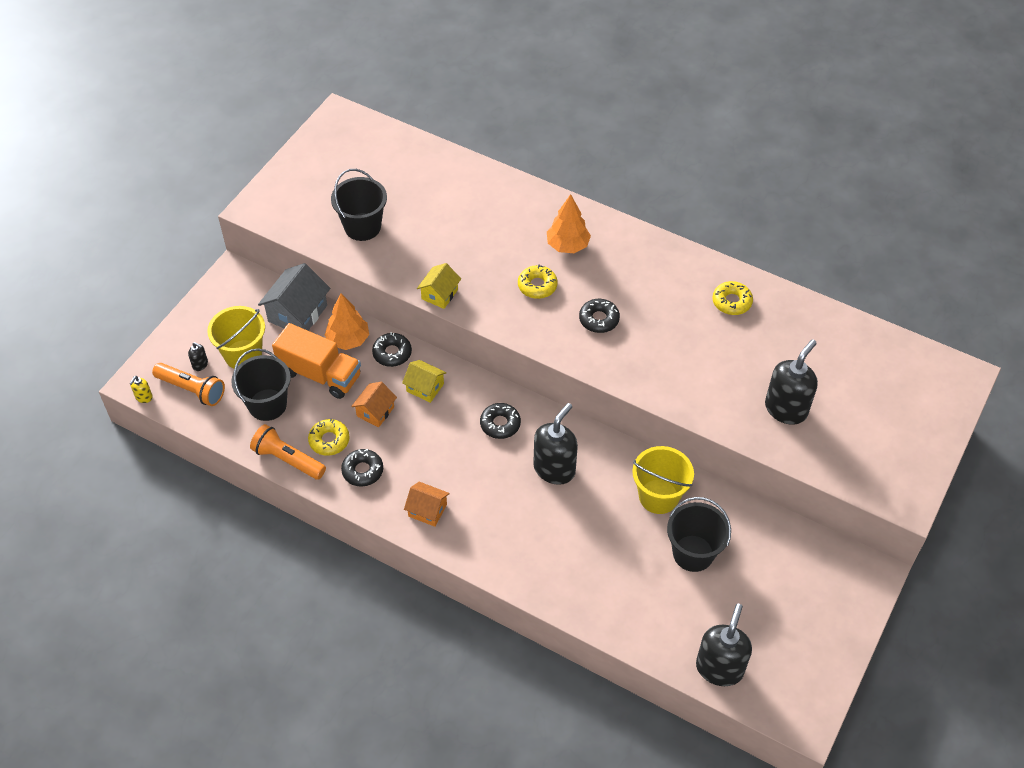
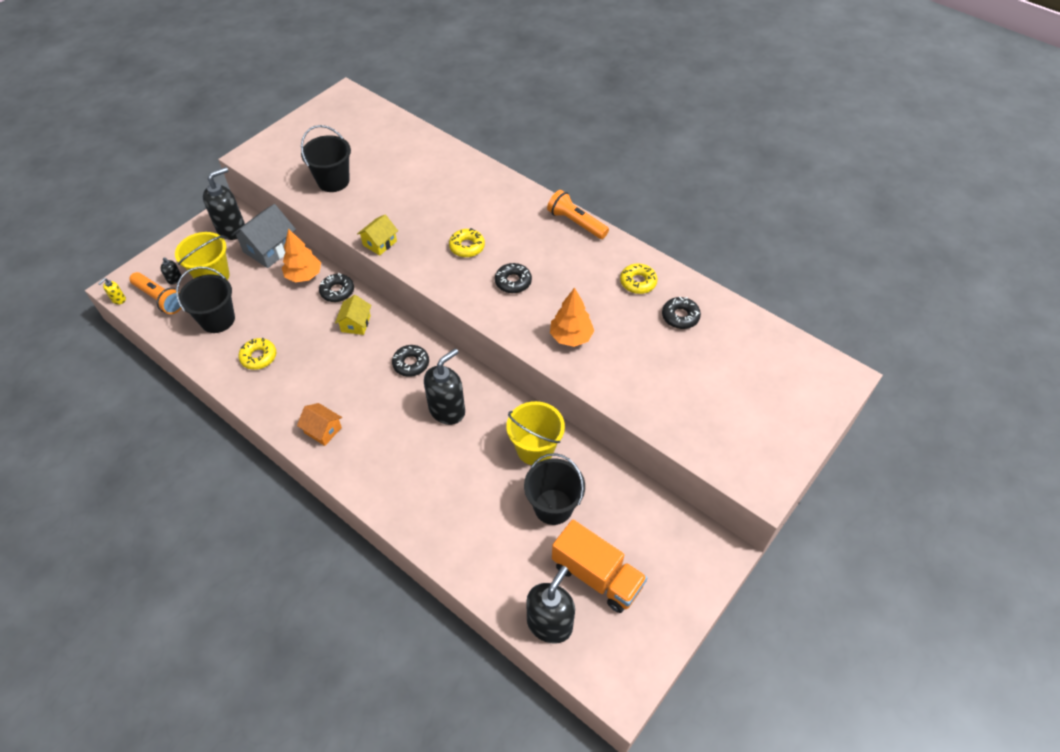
camera: 10 degrees right, 0 degrees up
orange flashlight [250,424,326,480] -> orange flashlight moved to [547,190,609,239]
orange truck [272,323,361,399] -> orange truck moved to [552,520,647,613]
black donut [341,449,383,487] -> black donut moved to [662,297,701,329]
orange house [351,382,397,427] -> none
yellow house [402,360,447,403] -> yellow house turned 60 degrees clockwise [335,295,371,335]
orange tree [547,194,591,253] -> orange tree moved to [550,288,594,347]
black soap dispenser [765,339,818,425] -> black soap dispenser moved to [203,167,245,240]

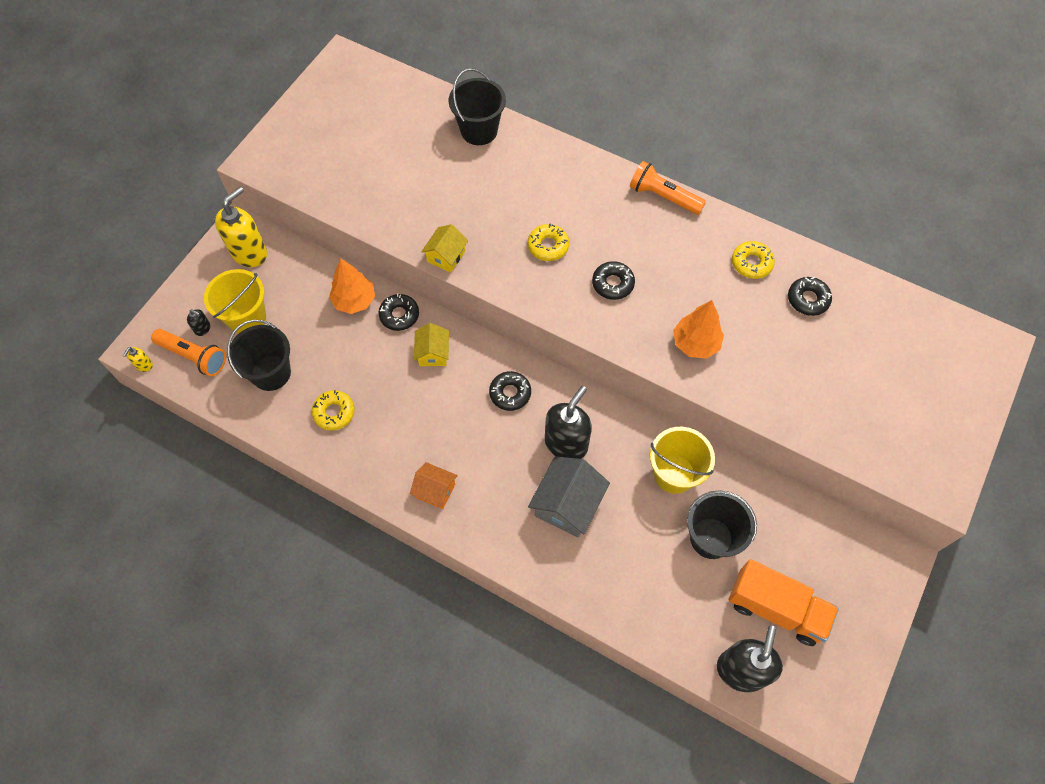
camera: 10 degrees left, 10 degrees up
black soap dispenser [203,167,245,240] -> yellow soap dispenser [215,187,267,267]
grey house [231,204,296,268] -> grey house moved to [528,456,610,537]
black bucket [301,125,351,192] -> black bucket moved to [449,69,506,145]

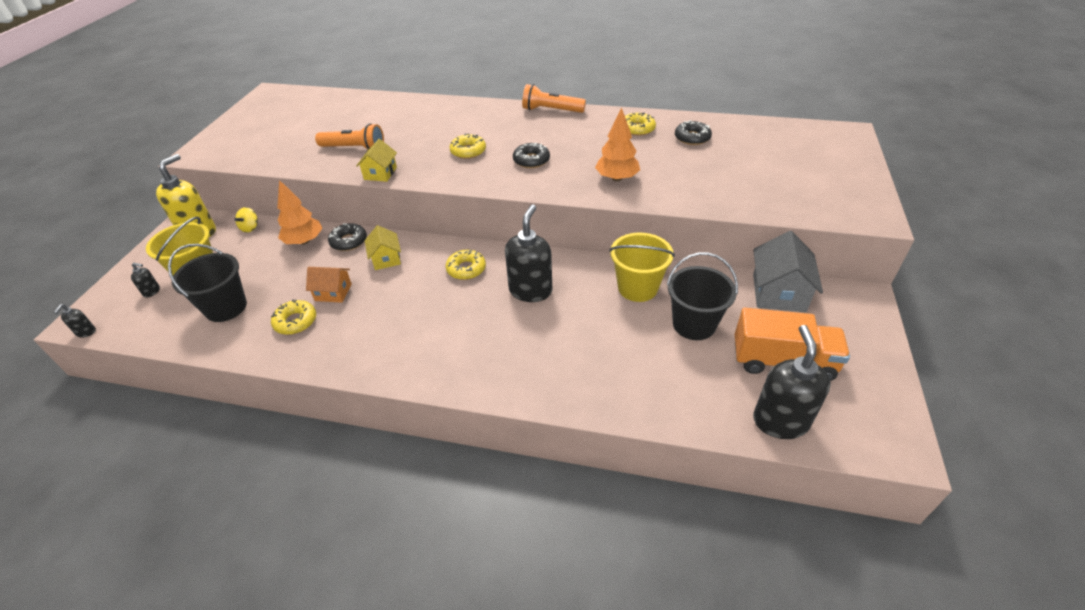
camera: 15 degrees left, 20 degrees down
yellow soap dispenser [123,347,153,372] -> black soap dispenser [54,304,96,338]
orange flashlight [151,329,226,376] -> orange flashlight moved to [315,124,384,150]
orange house [410,462,458,509] -> orange house moved to [306,267,352,303]
black bucket [449,69,506,145] -> none
black donut [489,371,531,411] -> yellow donut [446,250,486,280]
grey house [528,456,610,537] -> grey house moved to [753,231,823,312]
none -> yellow spinning top [234,207,258,233]

